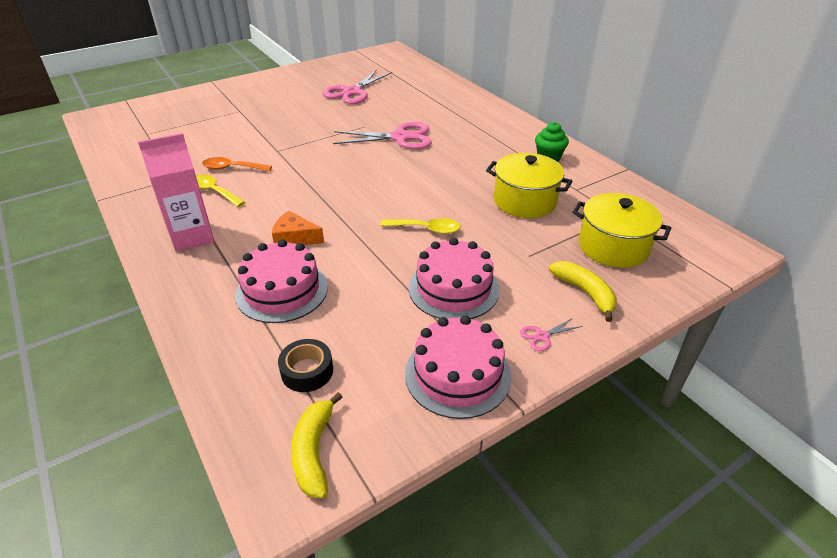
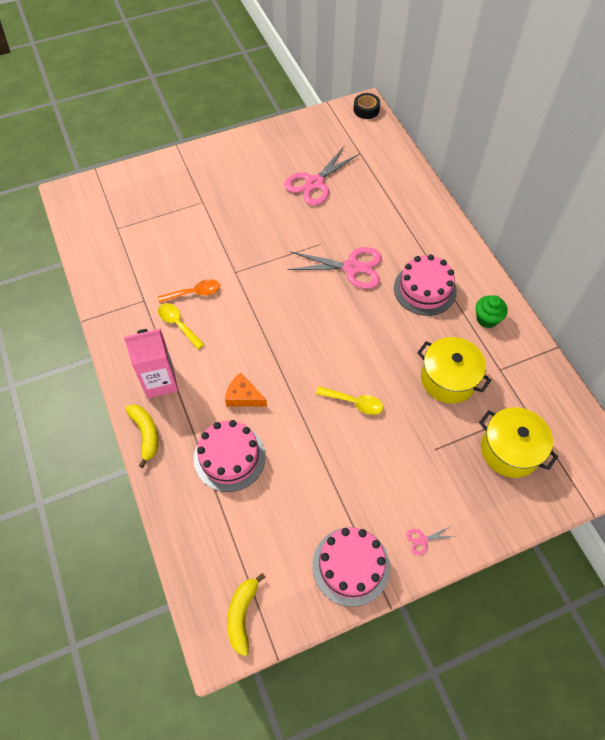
camera: 10 degrees right, 20 degrees up
orange spoon [202,157,272,171] -> orange spoon turned 150 degrees clockwise [158,279,220,303]
black tape [278,339,333,392] -> black tape moved to [354,93,380,119]
pink cake [409,238,500,319] -> pink cake moved to [394,254,457,316]
yellow banana [549,261,617,322] -> yellow banana moved to [125,404,158,468]

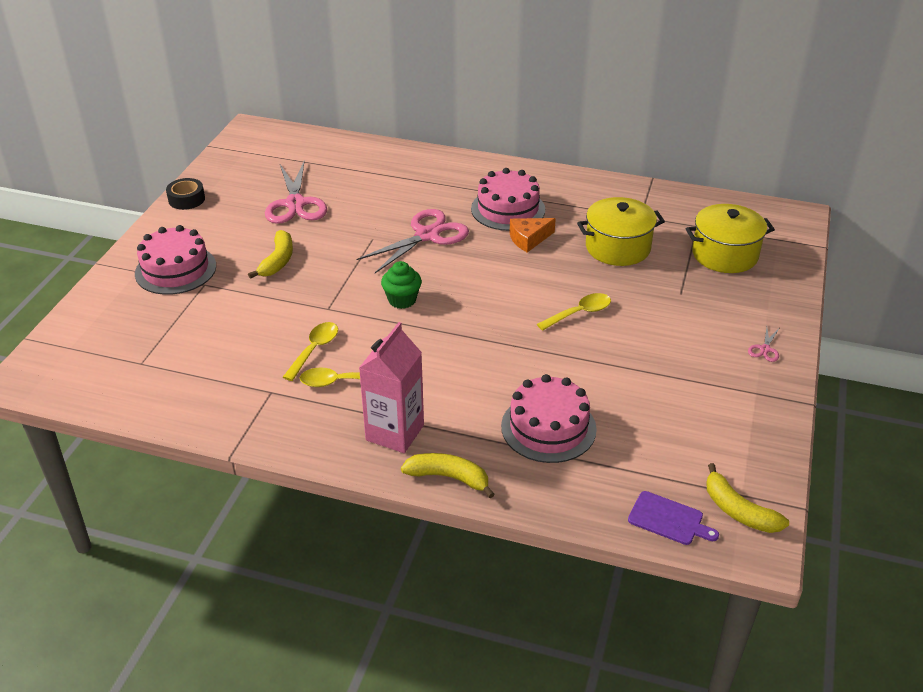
camera: 50 degrees left, 20 degrees down
orange spoon [158,279,220,303] -> yellow spoon [283,322,338,381]
orange cheese [225,372,267,407] -> orange cheese moved to [510,218,556,253]
pink cake [312,527,390,607] -> pink cake moved to [135,225,216,295]
black tape [354,93,380,119] -> black tape moved to [166,178,205,210]
green cupcake [476,295,508,328] -> green cupcake moved to [381,261,422,309]
none -> yellow banana [248,230,293,279]
none -> purple cutting board [628,491,719,545]

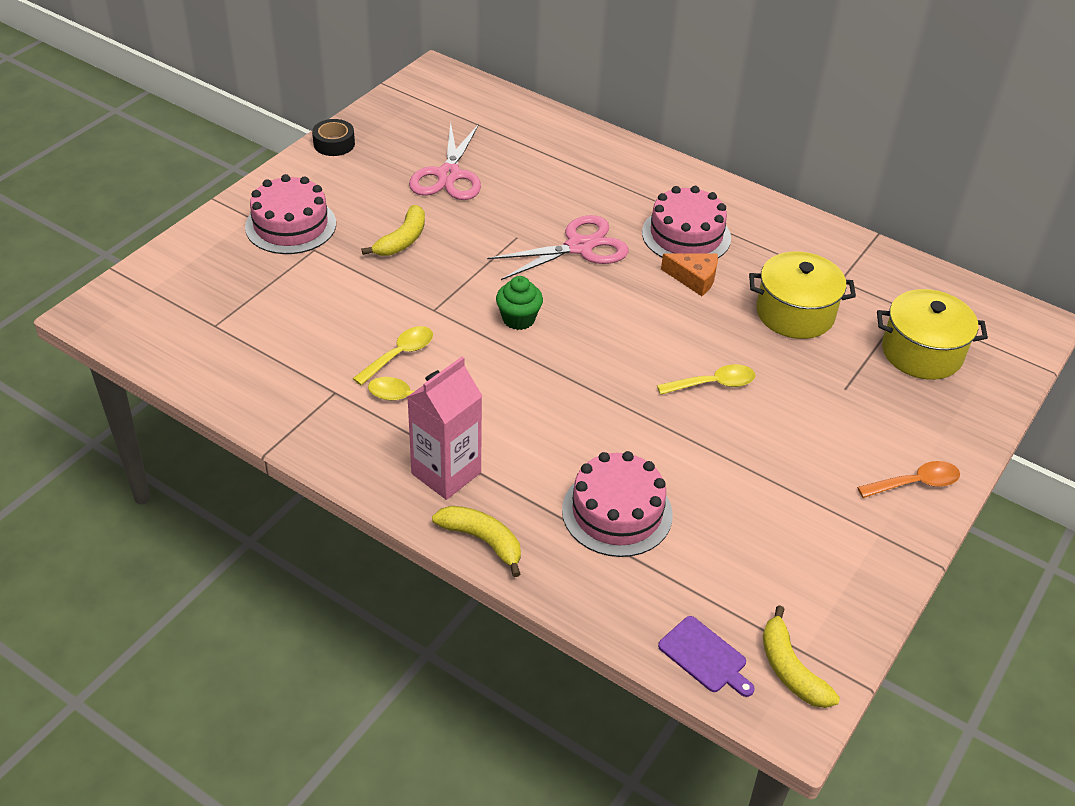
camera: 15 degrees right, 5 degrees up
orange cheese [510,218,556,253] -> orange cheese turned 150 degrees counterclockwise [661,253,718,296]
pink scissors [748,327,779,362] -> orange spoon [857,461,960,498]

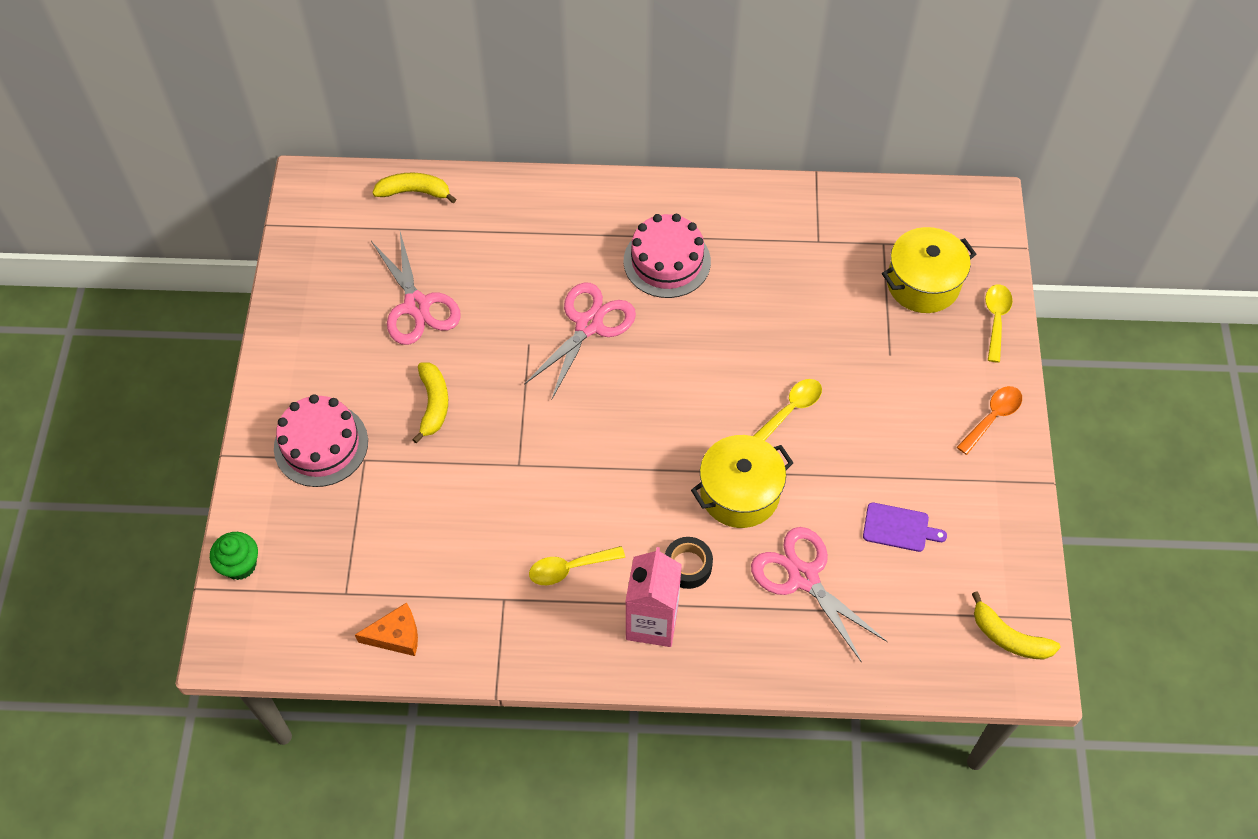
camera: 30 degrees left, 15 degrees up
black tape [312,119,355,156] -> black tape moved to [665,537,713,589]
yellow spoon [352,326,433,385] -> yellow spoon moved to [985,284,1013,363]
yellow banana [432,506,521,577] -> yellow banana moved to [372,173,457,203]
green cupcake [496,276,543,330] -> green cupcake moved to [210,532,258,580]
pink cake [562,451,673,557] -> pink scissors [751,527,888,663]
purple cutting board [658,616,755,697] -> purple cutting board moved to [863,503,947,552]
orange cheese [661,253,718,296] -> orange cheese moved to [355,602,418,656]
yellow pot [749,252,856,339] -> yellow pot moved to [691,435,793,528]

